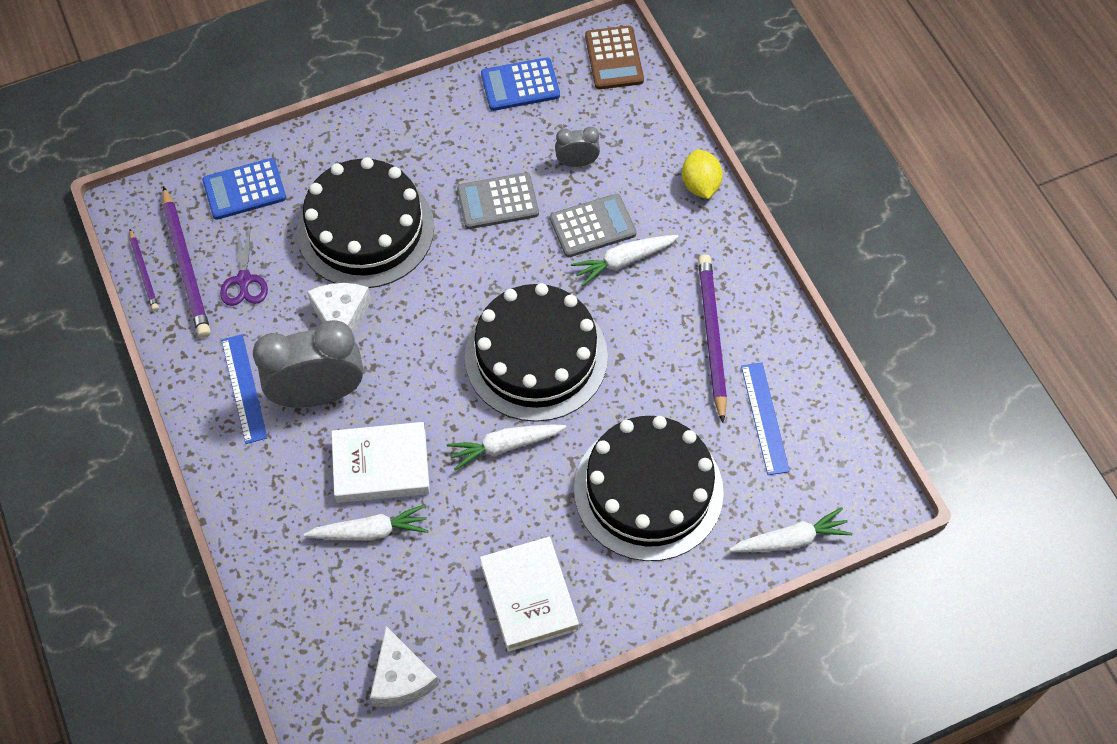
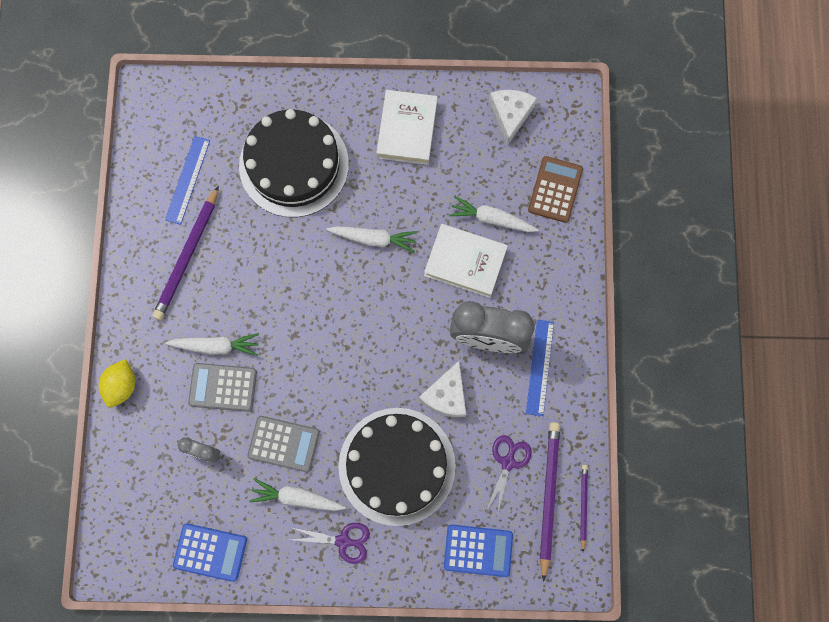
camera: 155 degrees left, 15 degrees up
black cake [465,283,608,422] -> none
brown calculator [585,26,644,89] -> brown calculator moved to [528,156,583,223]
white carrot [729,507,852,552] -> white carrot moved to [249,478,346,511]
none -> purple scissors [290,523,370,564]

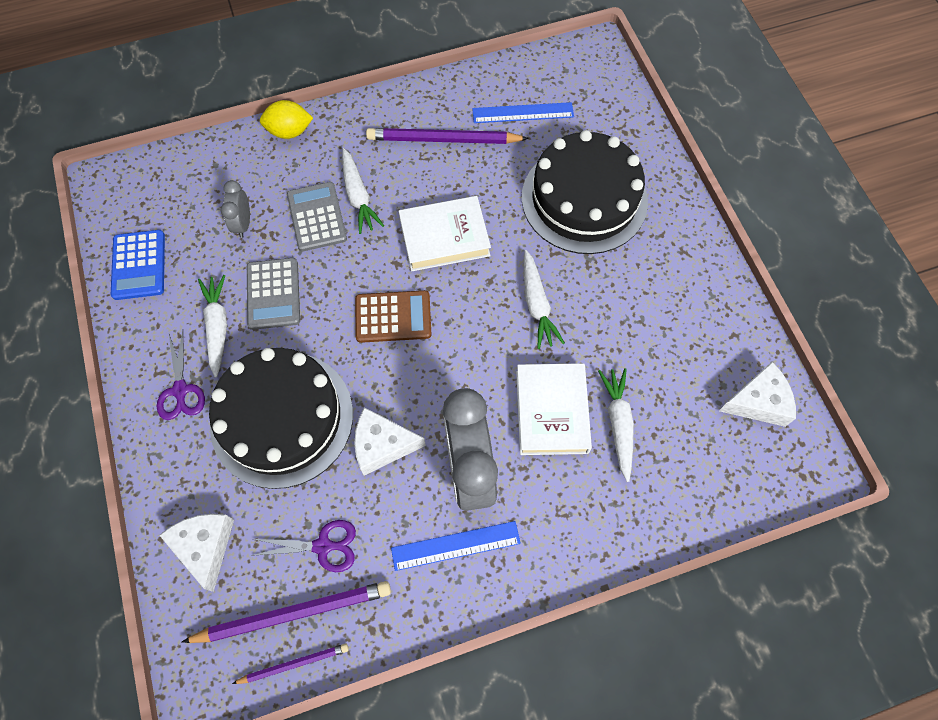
camera: 70 degrees right, 10 degrees down
white book [376,90,438,165] -> white book moved to [399,196,491,271]
blue calculator [444,524,513,577] -> white cheese [159,514,234,592]
brown calculator [528,156,583,223] -> brown calculator moved to [355,290,431,343]

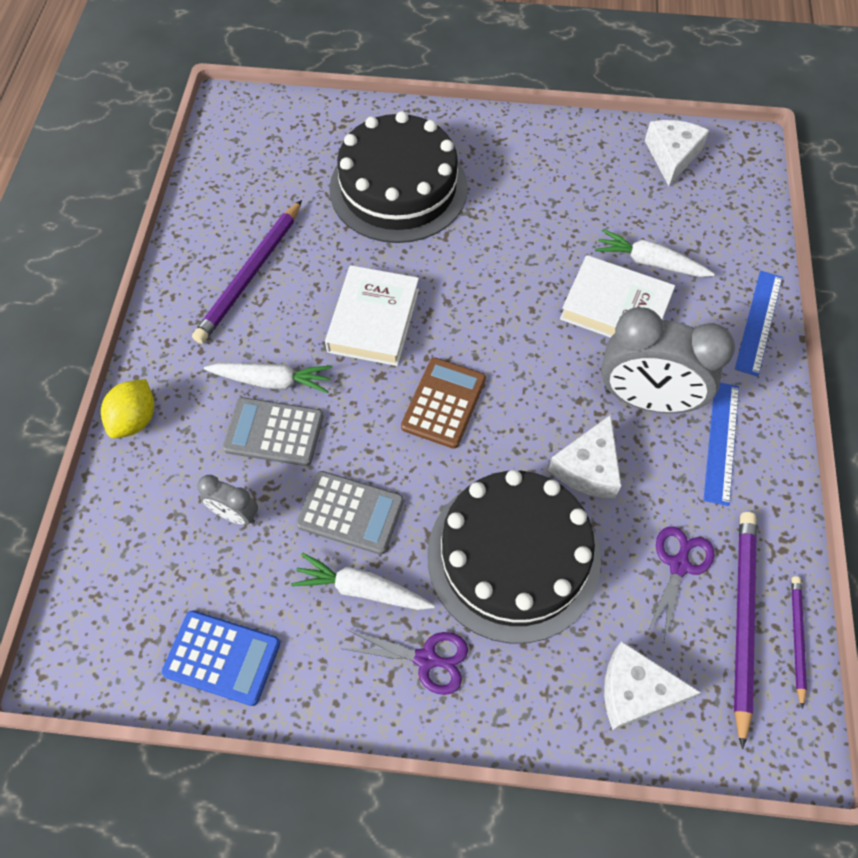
camera: 65 degrees left, 5 degrees down
blue ruler [472,102,574,123] -> blue ruler moved to [735,271,782,376]
white carrot [524,250,565,349] -> none

